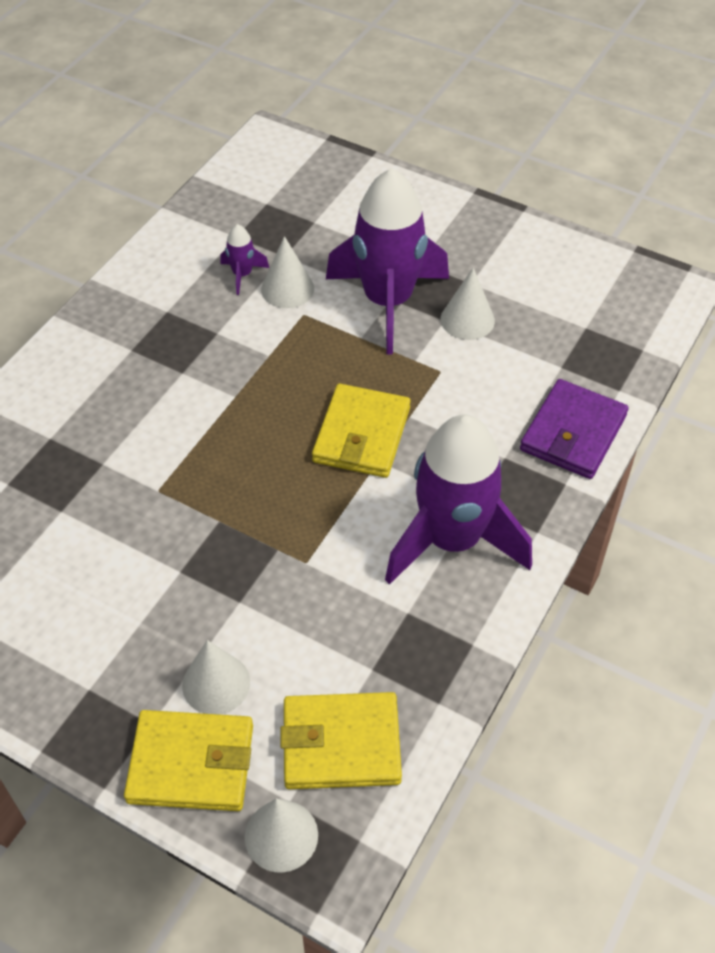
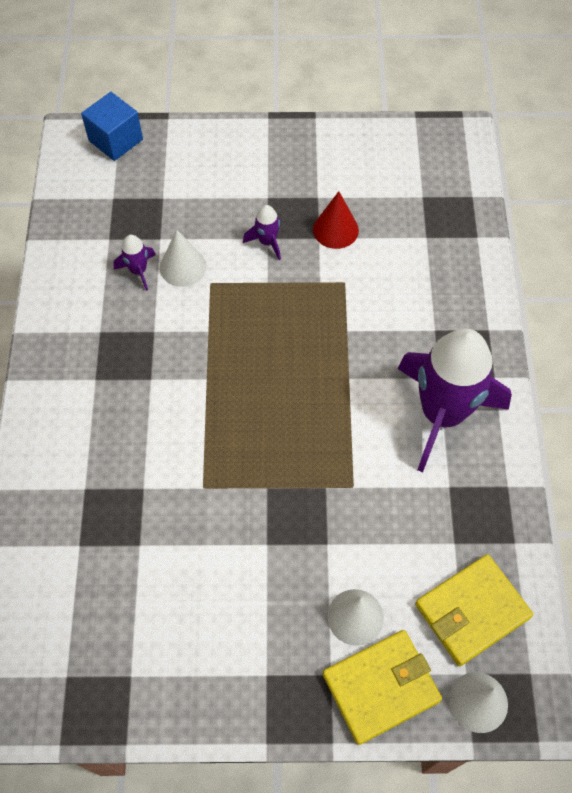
camera: 30 degrees left, 10 degrees up
yellow wallet [312,384,411,478] -> none
purple rocket [326,168,449,355] -> purple rocket [243,205,281,260], size x0.41
white cone [441,268,495,340] -> red cone [313,191,359,249]
purple wallet [520,379,629,479] -> none
none -> blue cube [81,92,143,161]

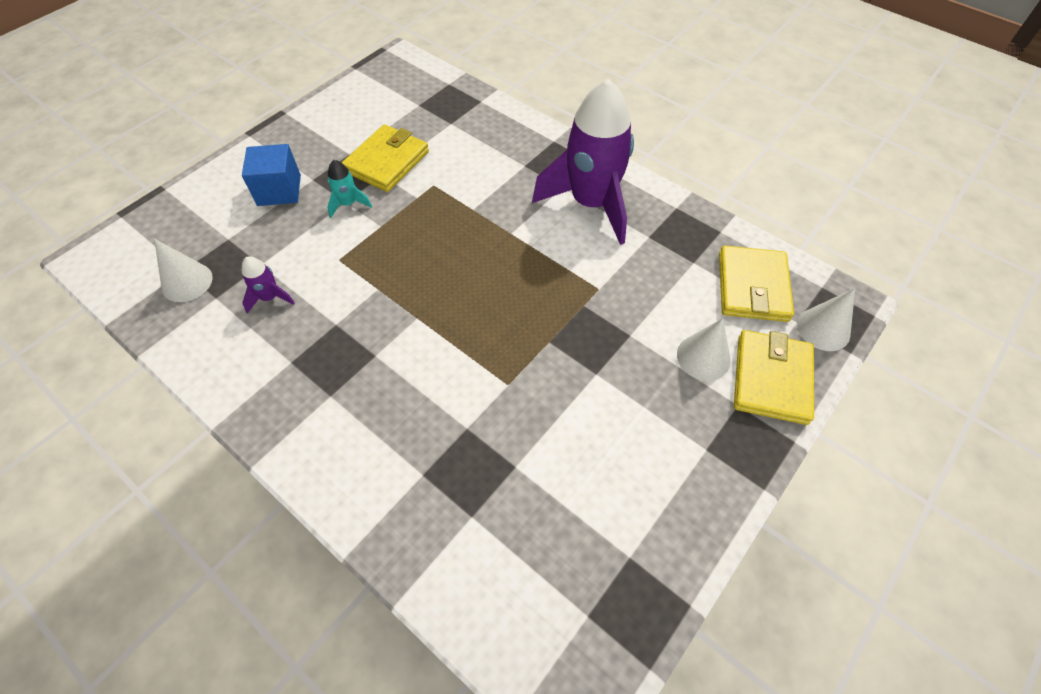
camera: 50 degrees left, 5 degrees down
blue cube [81,92,143,161] -> blue cube moved to [242,144,301,206]
white cone [160,229,207,287] -> white cone moved to [154,239,213,302]
purple rocket [243,205,281,260] -> turquoise rocket [327,160,372,218]
red cone [313,191,359,249] -> yellow wallet [342,124,429,192]

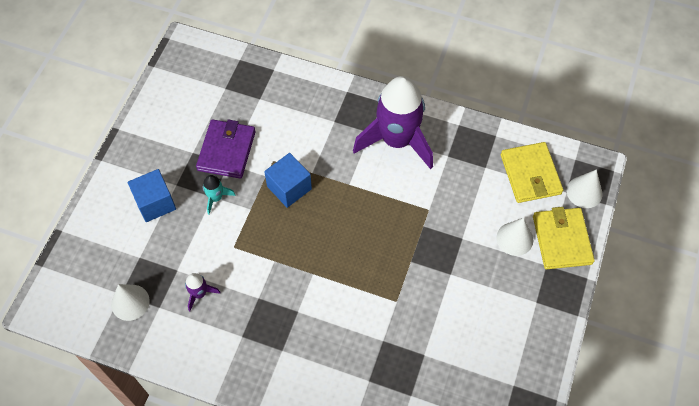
camera: 20 degrees left, 5 degrees up
yellow wallet [342,124,429,192] -> purple wallet [196,119,256,178]
none -> blue cube [264,153,312,208]

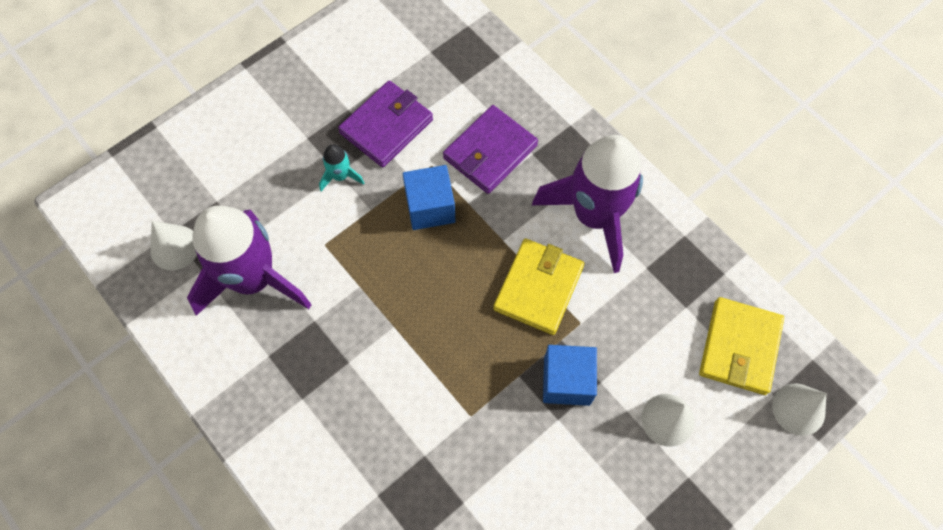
camera: 30 degrees right, 5 degrees up
blue cube [128,169,176,222] -> blue cube moved to [543,345,597,406]
purple rocket [185,273,220,311] -> purple rocket [187,205,312,316], size x2.46
yellow wallet [533,207,595,269] -> yellow wallet moved to [493,238,584,335]
none -> purple wallet [443,105,538,194]

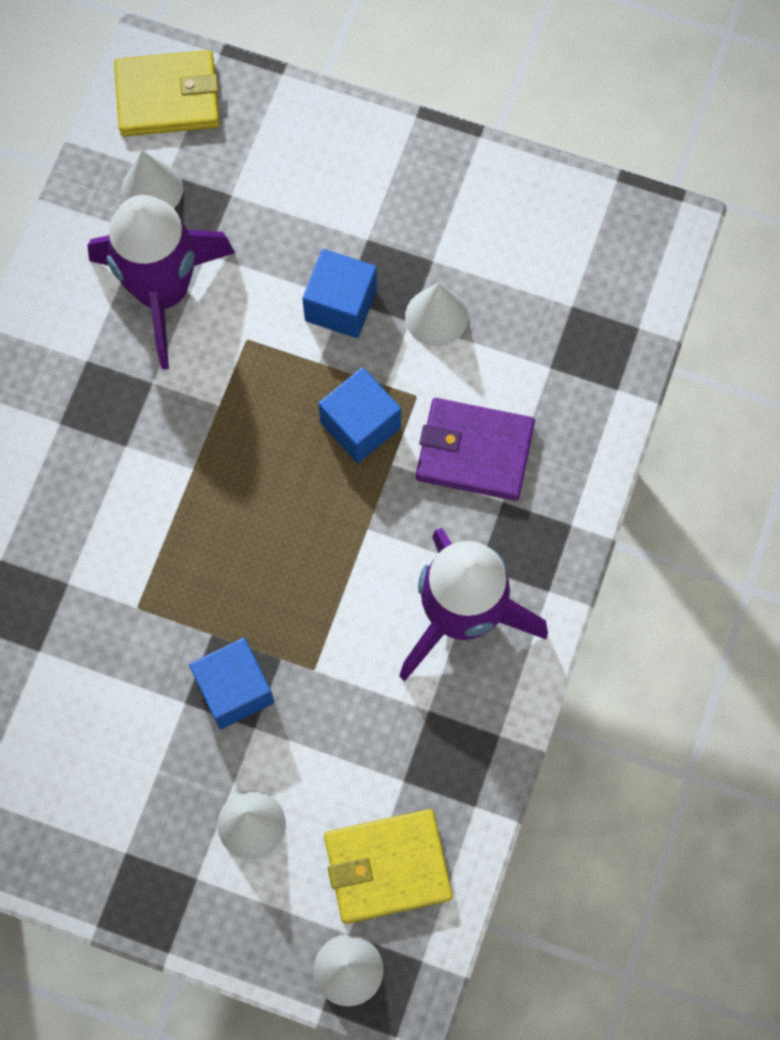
camera: 60 degrees right, 5 degrees up
turquoise rocket [319,145,364,191] -> blue cube [302,249,377,338]
purple wallet [338,80,433,167] -> white cone [405,283,468,346]
yellow wallet [493,238,584,335] -> yellow wallet moved to [114,50,219,137]

